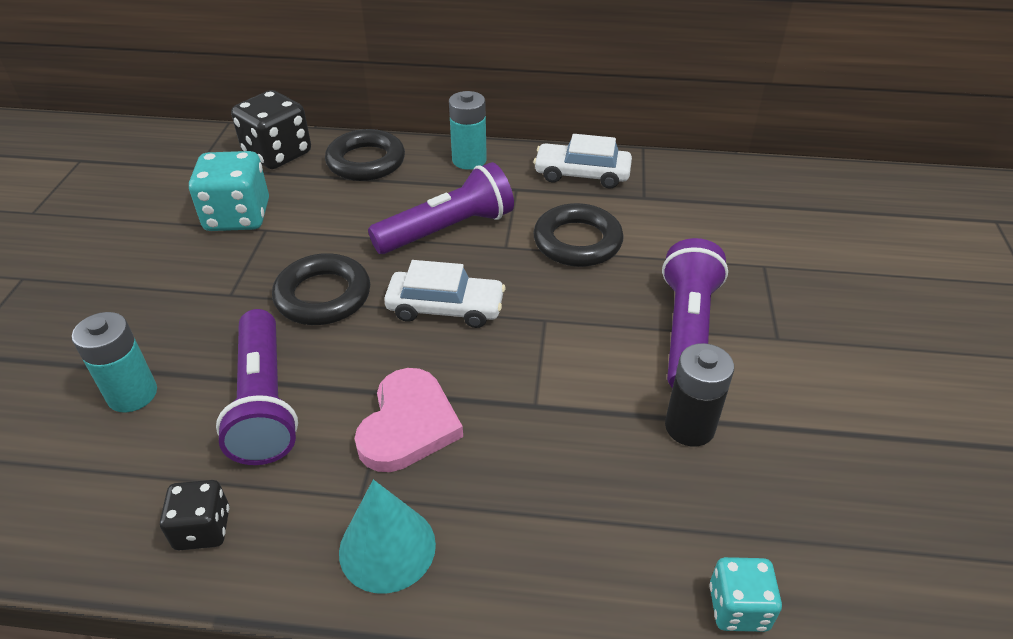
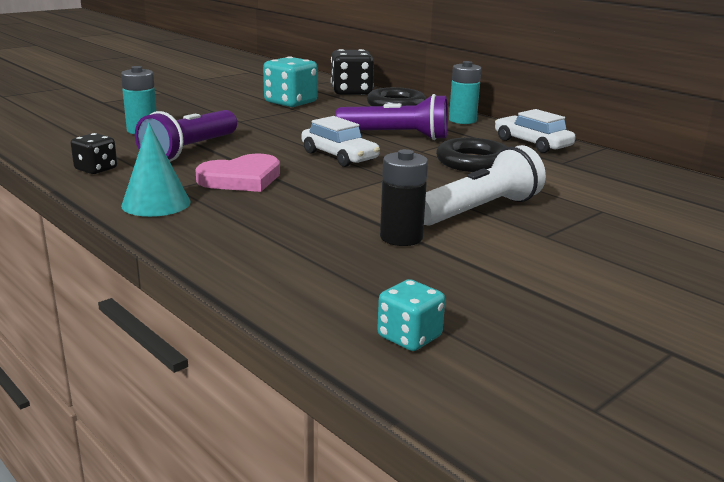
camera: 40 degrees right, 20 degrees down
black ring [272,253,370,325] -> none
purple flashlight [662,238,728,388] -> white flashlight [424,145,546,226]
turquoise dice [709,557,782,632] -> turquoise dice moved to [377,279,445,351]

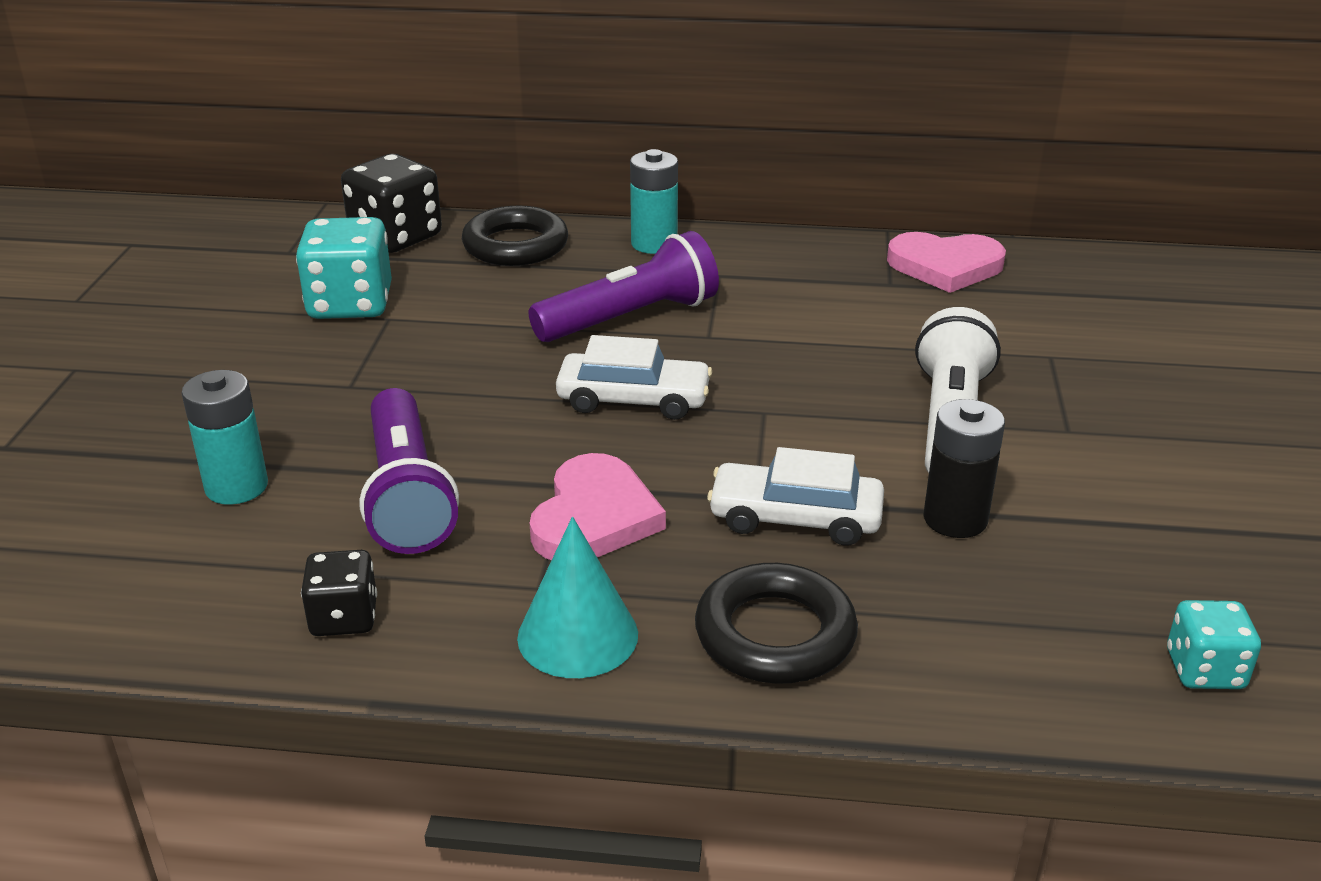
camera: 40 degrees left, 10 degrees up
black ring [436,138,507,172] -> black ring moved to [695,563,858,684]
white car [495,109,576,153] -> white car moved to [707,447,884,546]
none -> pink heart [887,232,1006,293]

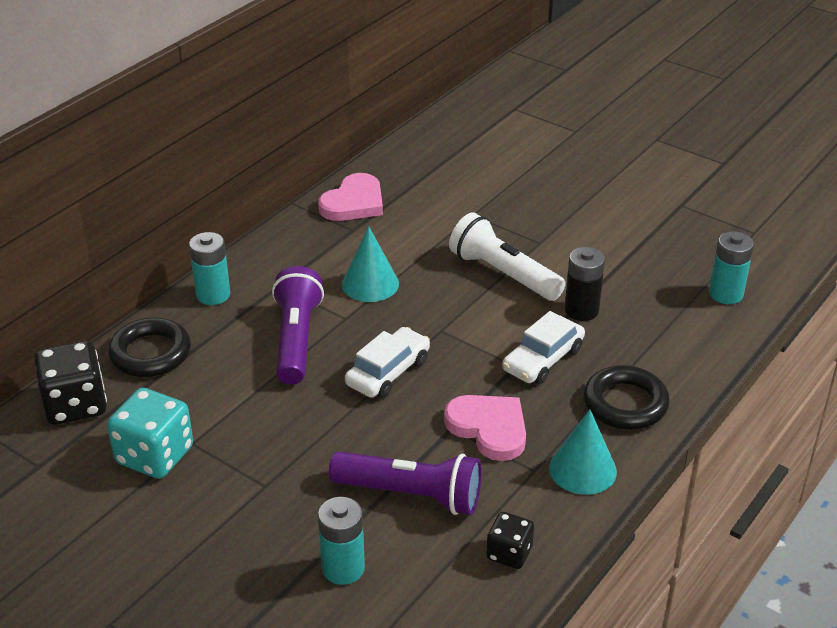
camera: 60 degrees left, 5 degrees up
turquoise dice [1167,600,1261,689] -> turquoise battery [709,231,754,304]
none -> turquoise cone [342,226,399,302]

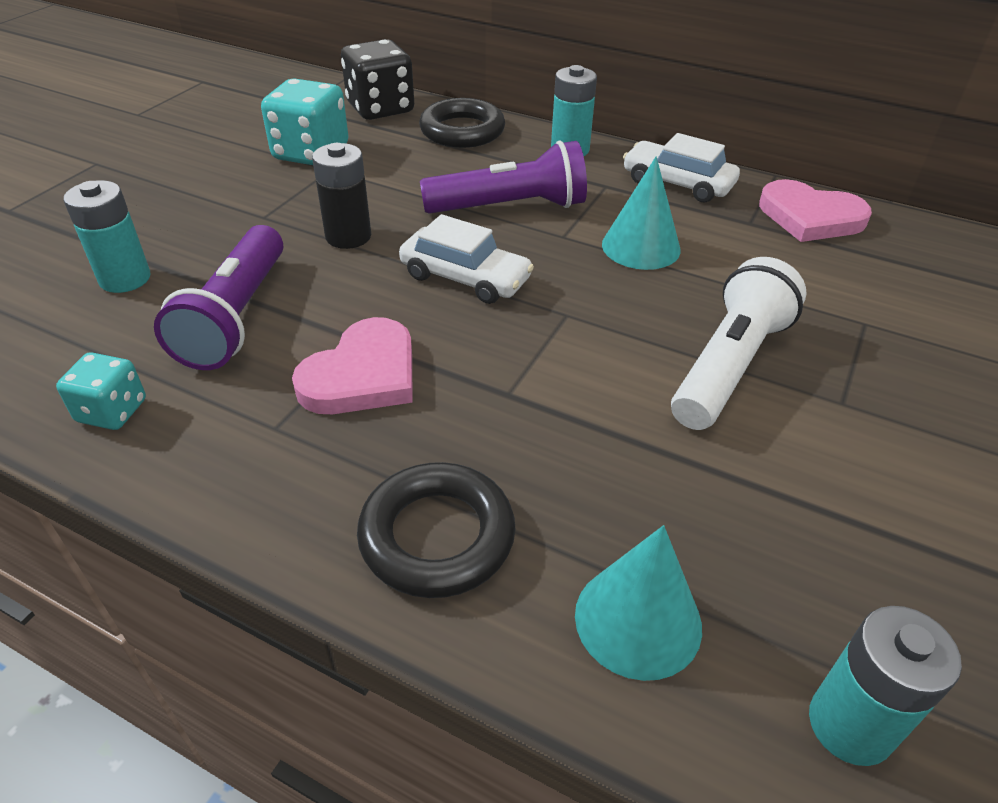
camera: 80 degrees right, 5 degrees up
black dice [486,512,534,569] -> turquoise dice [56,352,146,430]
white car [502,311,585,384] -> white car moved to [623,133,740,202]
turquoise cone [549,409,617,495] -> turquoise cone moved to [575,525,702,681]
black battery [565,247,605,321] -> black battery moved to [312,143,371,249]

